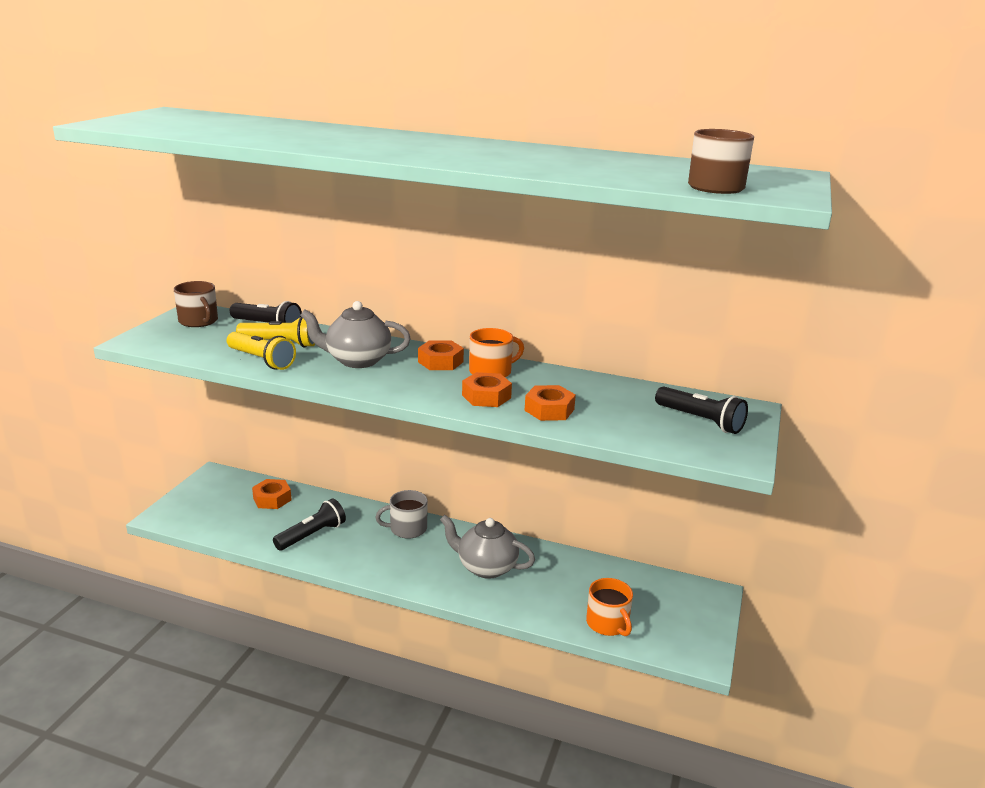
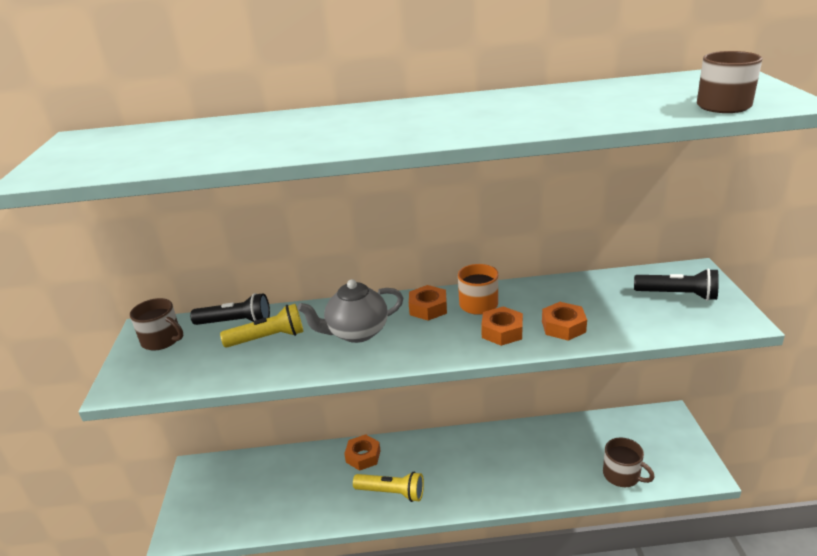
camera: 20 degrees left, 5 degrees up
yellow flashlight [227,332,296,370] -> yellow flashlight moved to [353,472,424,502]
orange nut [252,479,292,509] -> orange nut moved to [344,434,381,471]
black flashlight [273,498,346,550] -> none
grey mug [375,490,428,539] -> none
grey teapot [440,515,535,579] -> none
orange mug [586,578,633,636] -> brown mug [603,437,655,487]

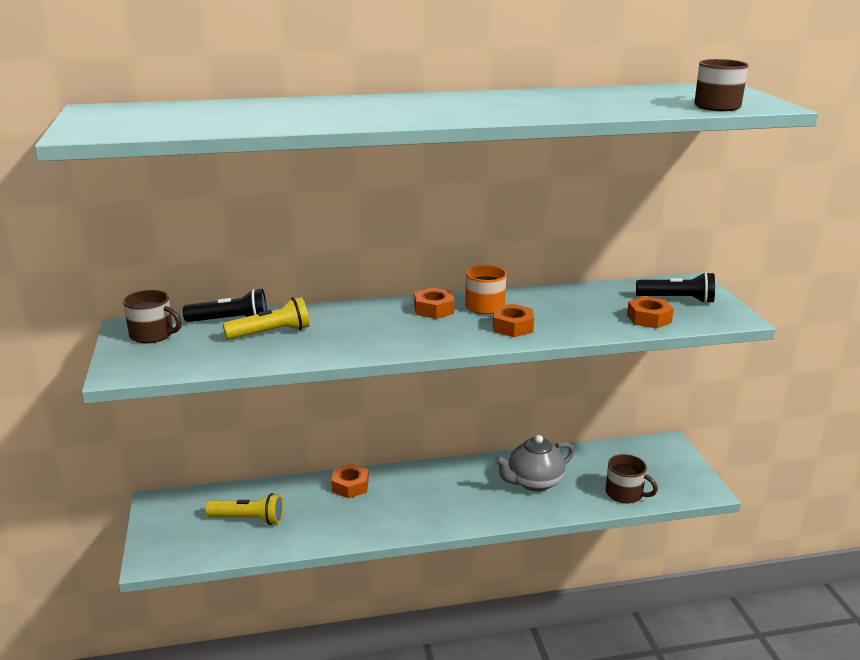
camera: 10 degrees left, 5 degrees down
grey teapot [297,279,403,343] -> grey teapot moved to [495,435,574,491]
yellow flashlight [353,472,424,502] -> yellow flashlight moved to [205,493,284,525]
orange nut [542,302,587,341] -> orange nut moved to [627,296,674,329]

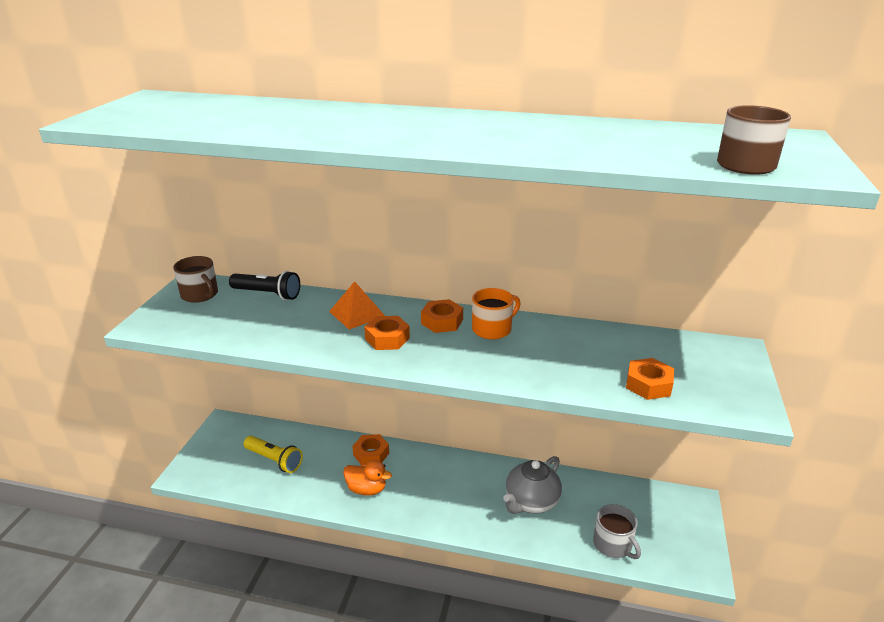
camera: 25 degrees right, 5 degrees up
yellow flashlight [223,297,309,340] -> none
orange nut [493,304,534,337] -> orange nut moved to [364,316,410,350]
grey teapot [495,435,574,491] -> grey teapot turned 45 degrees counterclockwise [503,456,562,514]
brown mug [606,454,658,503] -> grey mug [593,504,641,559]
black flashlight [636,272,715,303] -> none
none -> orange pyramid [329,281,385,330]
none -> orange duck [343,460,392,496]

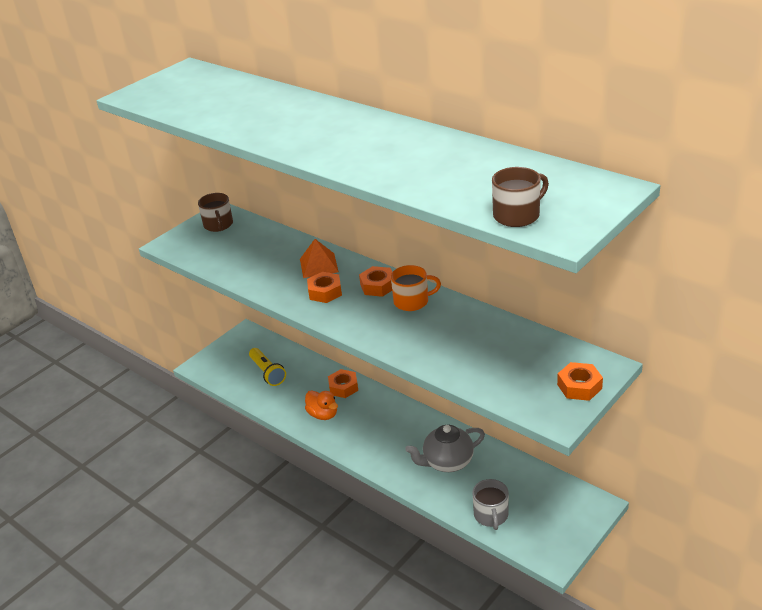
camera: 30 degrees right, 5 degrees up
black flashlight [229,271,300,300] -> none
orange nut [626,358,674,400] -> orange nut moved to [557,362,603,401]

